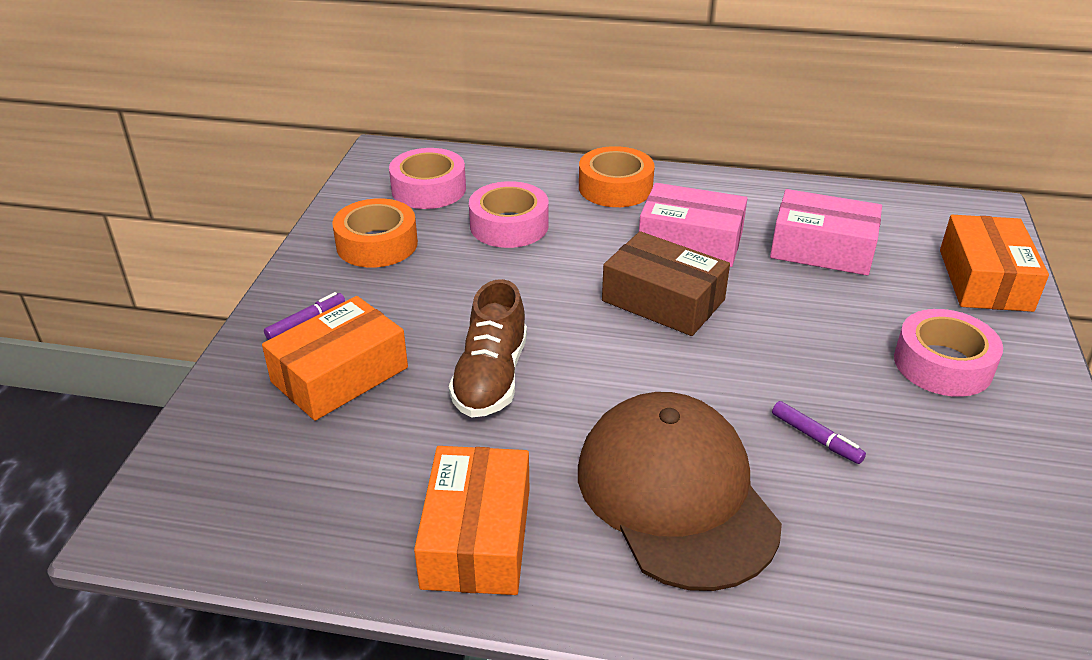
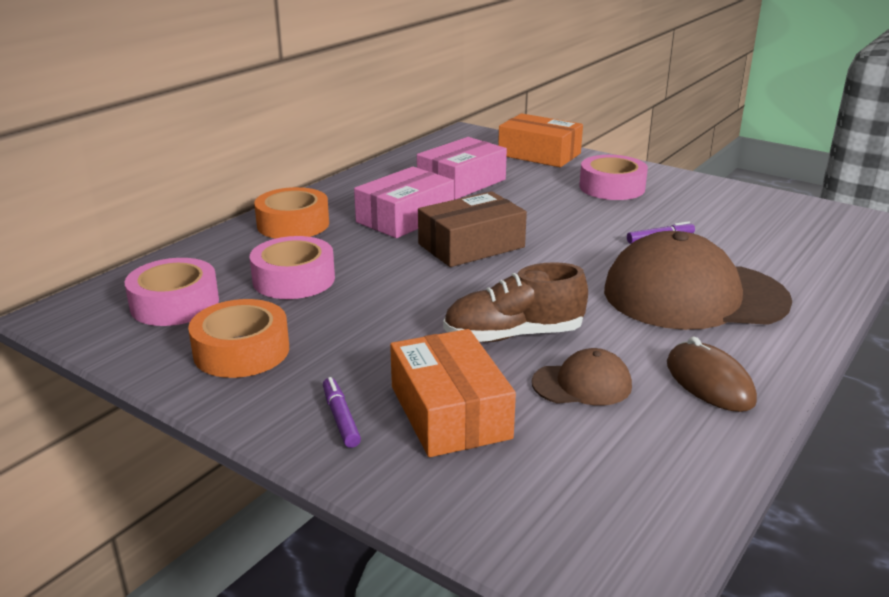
camera: 65 degrees left, 10 degrees down
orange box [414,446,529,595] -> brown mouse [667,337,757,412]
brown shoe [449,279,527,418] -> brown shoe turned 135 degrees clockwise [443,262,588,342]
none -> brown cap [532,348,632,406]

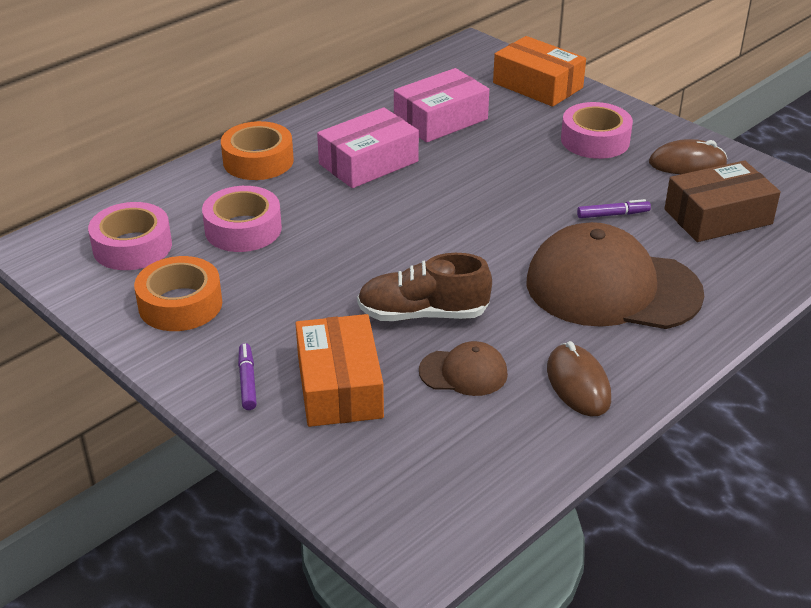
camera: 10 degrees right, 10 degrees up
brown box [418,191,527,267] -> brown box moved to [665,160,781,242]
none -> brown mouse [649,139,727,174]

